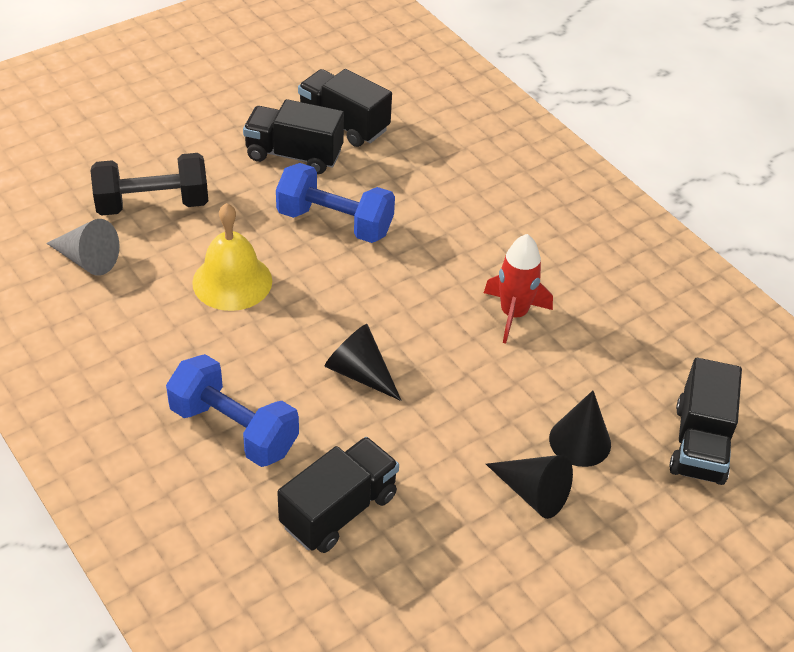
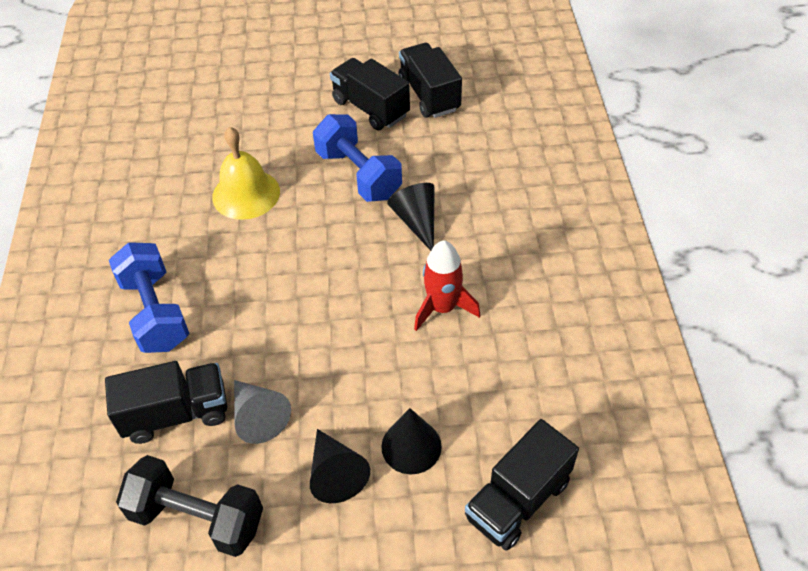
camera: 35 degrees right, 5 degrees up
grey cone [46,219,119,276] -> grey cone moved to [234,380,291,444]
black dumbbell [91,153,208,216] -> black dumbbell moved to [116,455,263,557]
black cone [324,324,402,401] -> black cone moved to [387,183,435,251]

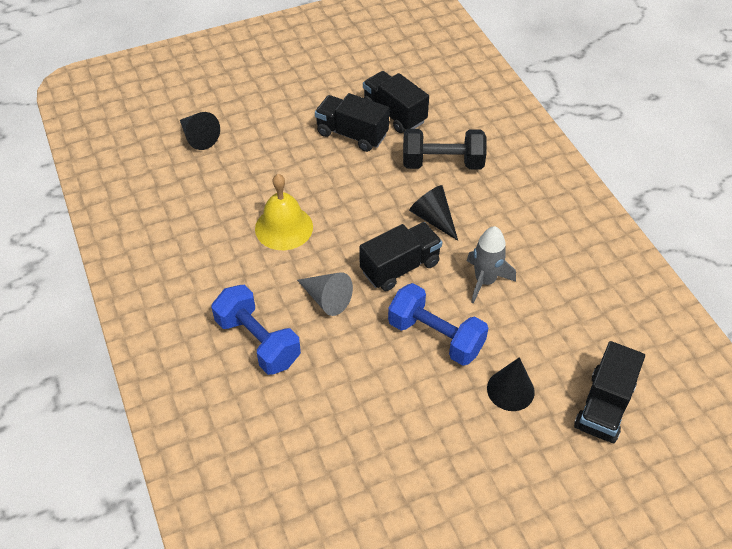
camera: 20 degrees left, 0 degrees up
black truck [105,361,227,444] -> black truck moved to [359,222,442,291]
black dumbbell [116,455,263,557] -> black dumbbell moved to [403,129,486,169]
grey cone [234,380,291,444] -> grey cone moved to [297,272,353,316]
black cone [310,429,370,503] -> black cone moved to [180,112,220,150]
blue dumbbell [313,114,402,202] -> blue dumbbell moved to [388,283,488,366]
red rocket [414,241,480,331] -> grey rocket [467,226,516,304]

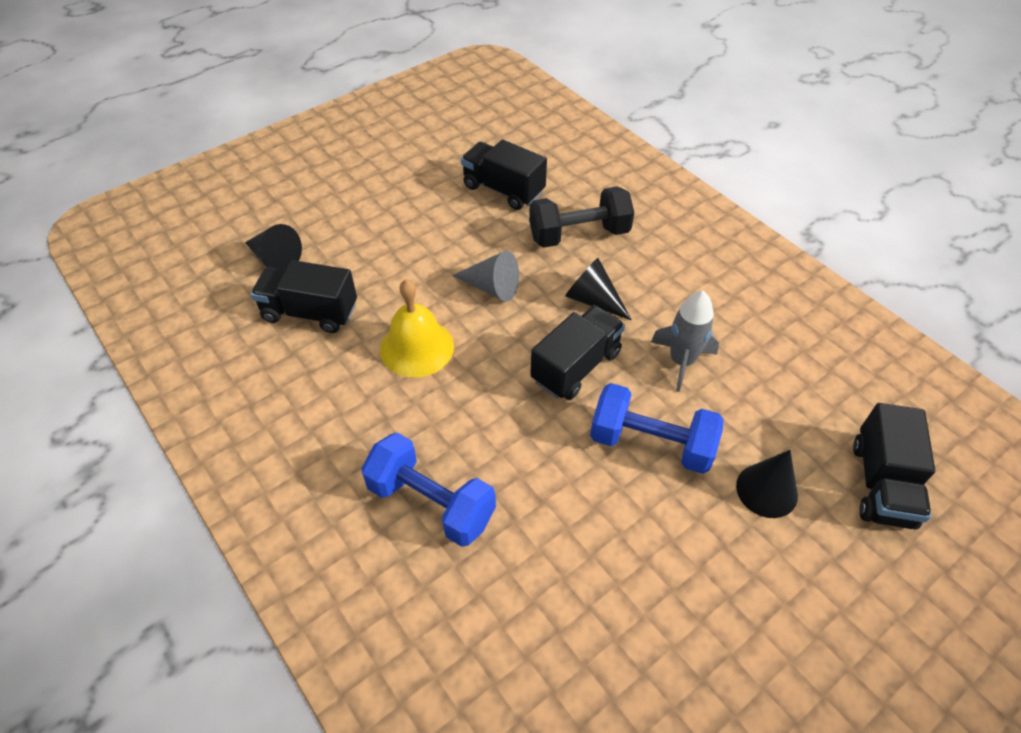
camera: 15 degrees left, 0 degrees up
grey cone [297,272,353,316] -> grey cone moved to [452,251,519,302]
black truck [315,93,389,152] -> black truck moved to [251,260,357,333]

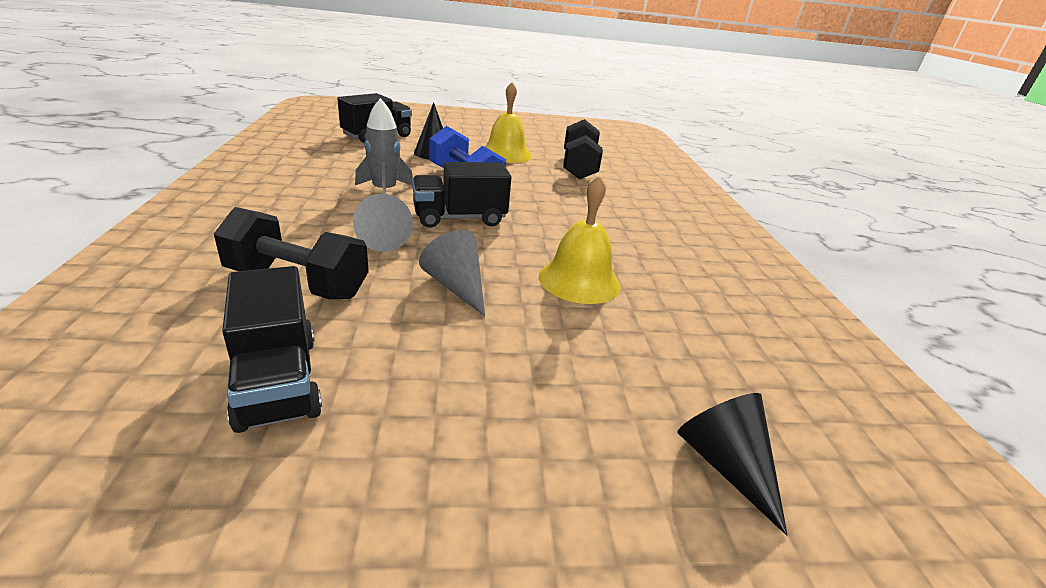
camera: 150 degrees left, 20 degrees down
black truck [251,260,357,333] -> none
blue dumbbell [361,432,496,547] -> none
black cone [565,258,632,321] -> grey cone [353,193,413,252]
none -> yellow bell [485,82,532,163]
none -> black dumbbell [563,119,603,179]

